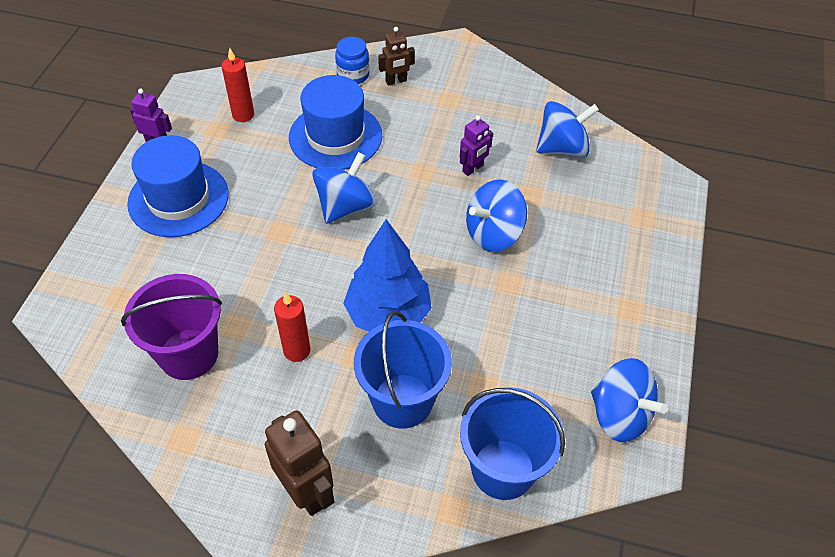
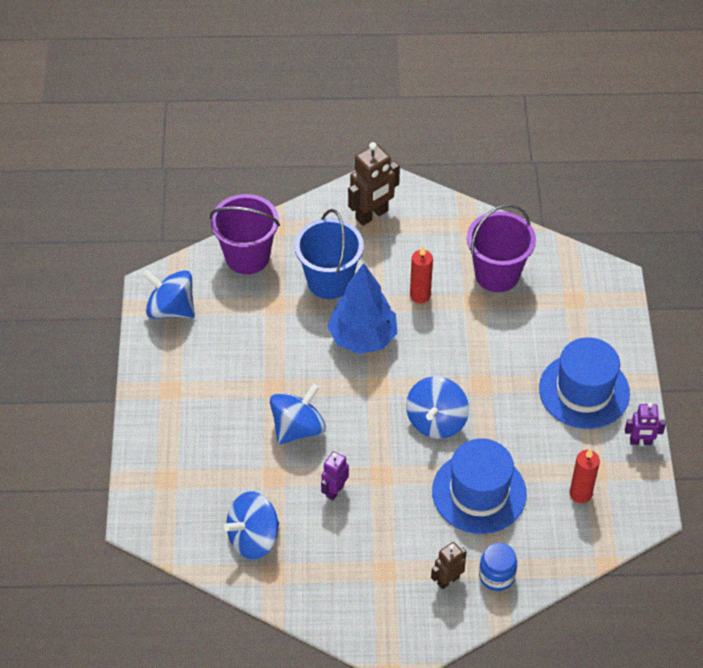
camera: 165 degrees right, 0 degrees up
brown robot [265,410,335,516] -> brown robot turned 75 degrees counterclockwise [348,142,400,226]
blue bucket [460,387,565,500] -> purple bucket [210,194,280,274]

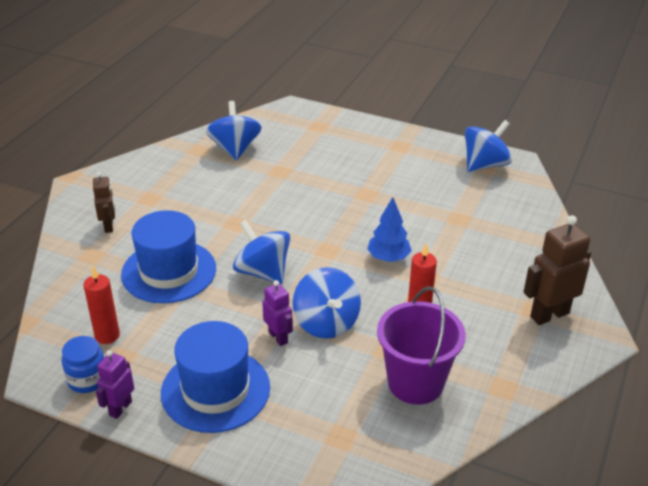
camera: 115 degrees right, 15 degrees down
purple bucket [210,194,280,274] -> none
blue spinning top [270,384,326,444] -> blue spinning top moved to [293,267,361,339]
blue bucket [295,209,364,299] -> none
purple robot [321,451,349,500] -> purple robot moved to [262,280,293,346]
blue tree [327,263,397,354] -> blue tree [367,197,412,262], size x0.61
brown robot [348,142,400,226] -> brown robot turned 75 degrees clockwise [524,215,591,325]
blue jar [479,543,517,591] -> blue jar moved to [62,336,104,393]

